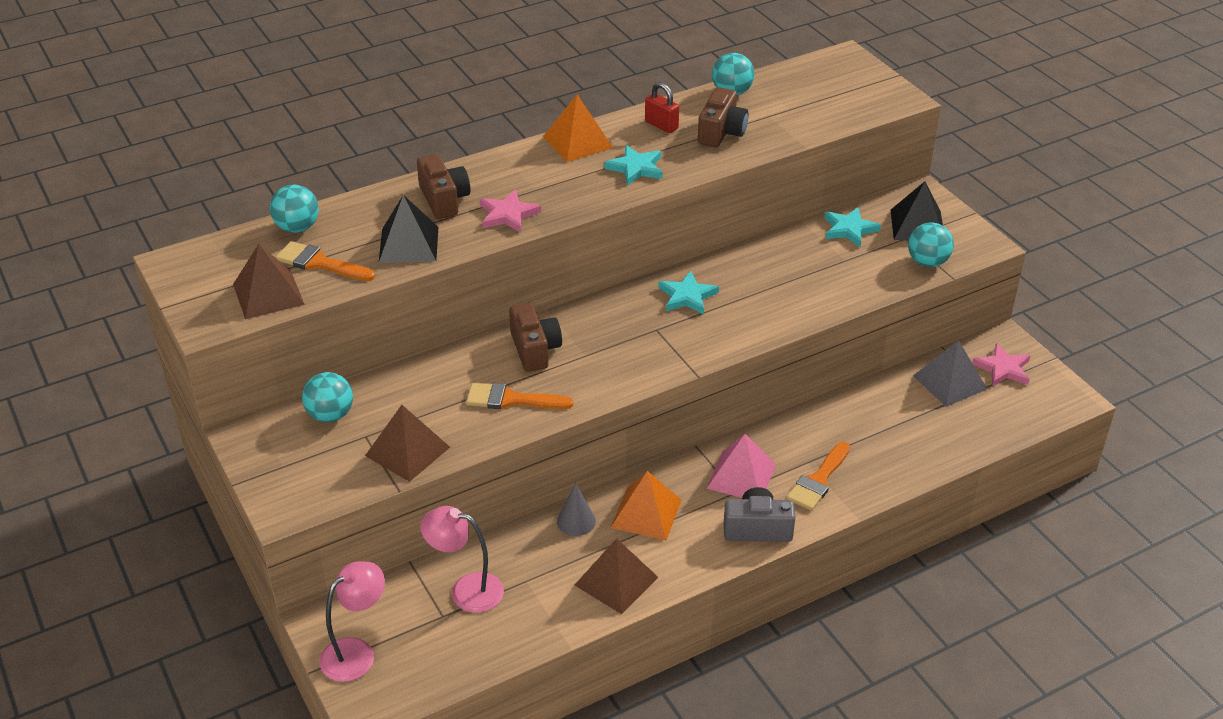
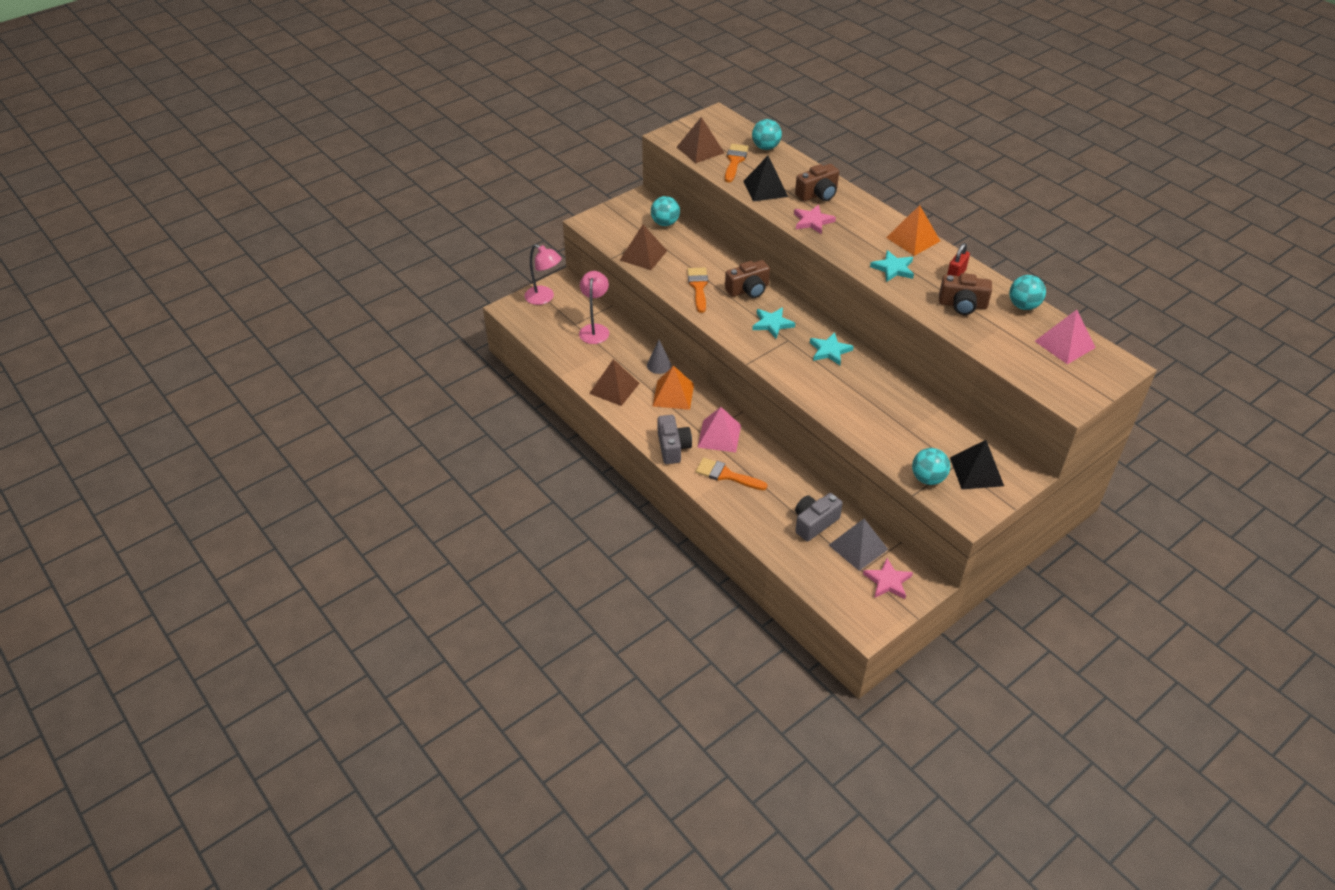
camera: 80 degrees right, 5 degrees up
turquoise star [825,207,881,247] -> turquoise star moved to [752,307,795,338]
none -> grey camera [795,493,843,541]
none -> pink pyramid [1035,310,1096,364]

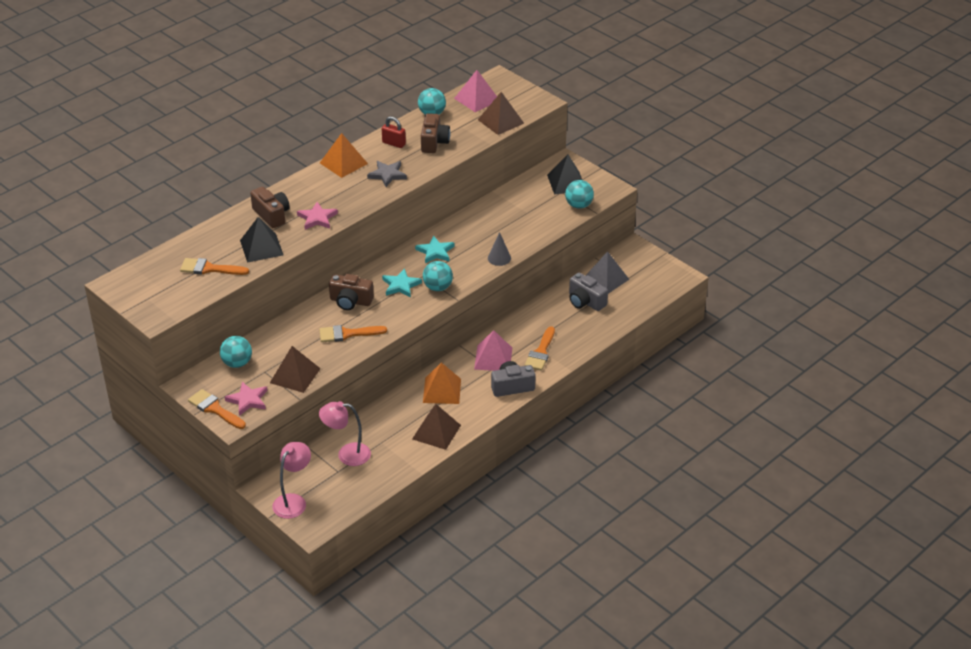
camera: 95 degrees left, 5 degrees down
grey cone [647,340,671,374] -> grey cone moved to [488,232,511,266]
brown pyramid [677,117,724,163] -> brown pyramid moved to [478,92,524,135]
brown camera [725,260,770,298] -> brown camera turned 135 degrees clockwise [329,274,374,310]
turquoise ball [752,119,782,150] -> turquoise ball moved to [423,261,453,291]
pink star [863,558,913,599] -> pink star moved to [225,382,268,416]
turquoise star [870,250,914,282] -> grey star [367,161,407,187]
none -> orange brush [188,389,246,429]

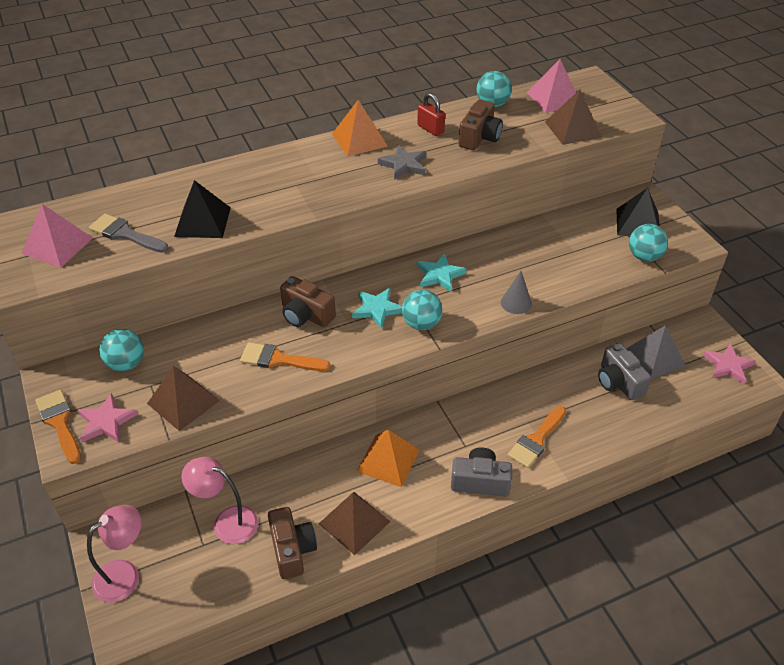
camera: 20 degrees right, 5 degrees up
orange brush [180,258,249,275] -> grey brush [89,214,168,253]
brown camera [250,187,290,228] -> brown camera moved to [268,507,317,579]
pink star [297,202,338,230] -> pink star moved to [703,343,756,384]
pink pyramid [474,330,512,371] -> pink pyramid moved to [21,204,93,268]

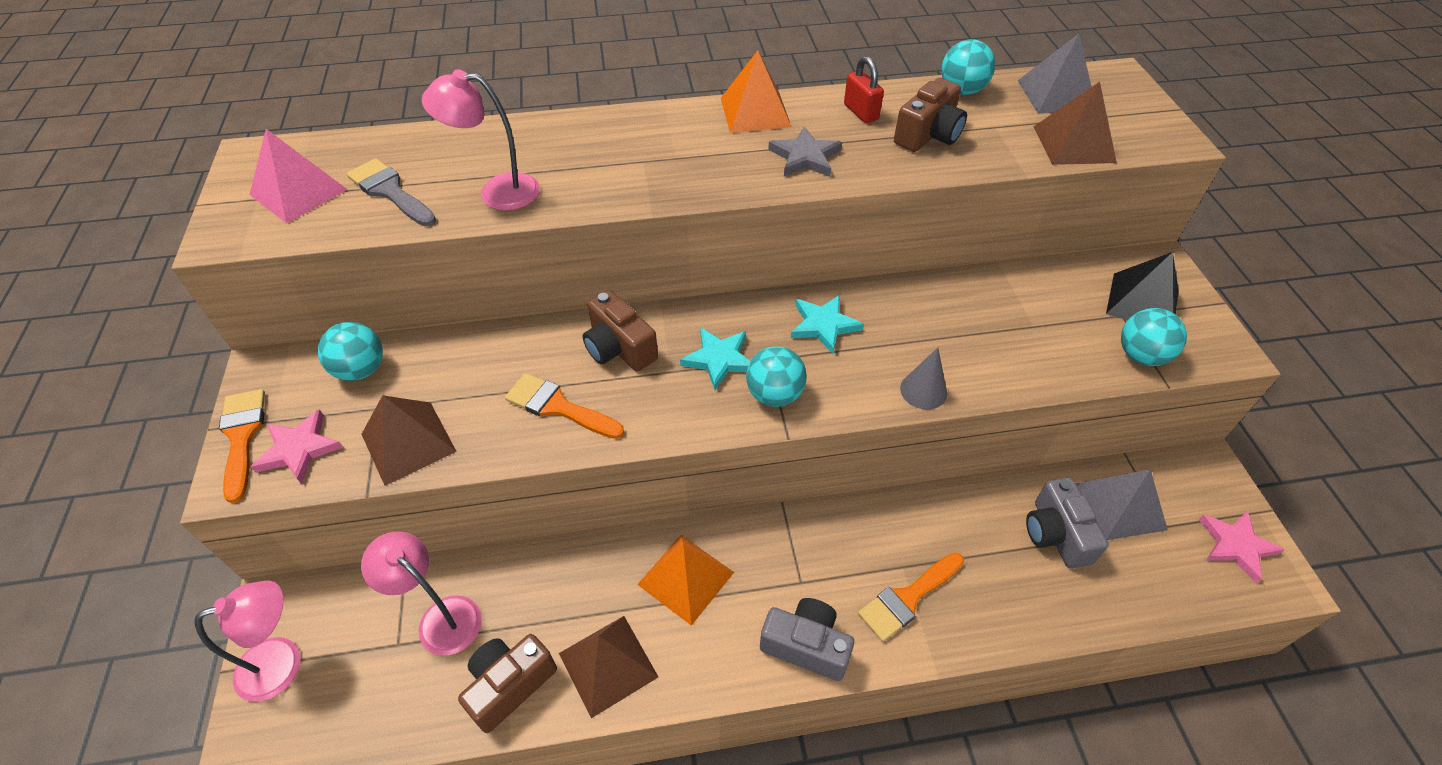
camera: 15 degrees right, 5 degrees up
black pyramid [174,180,231,238] -> pink lamp [422,69,540,211]
brown camera [268,507,317,579] -> brown camera turned 135 degrees counterclockwise [458,634,557,733]
pink pyramid [527,59,576,113] -> grey pyramid [1018,34,1092,114]

